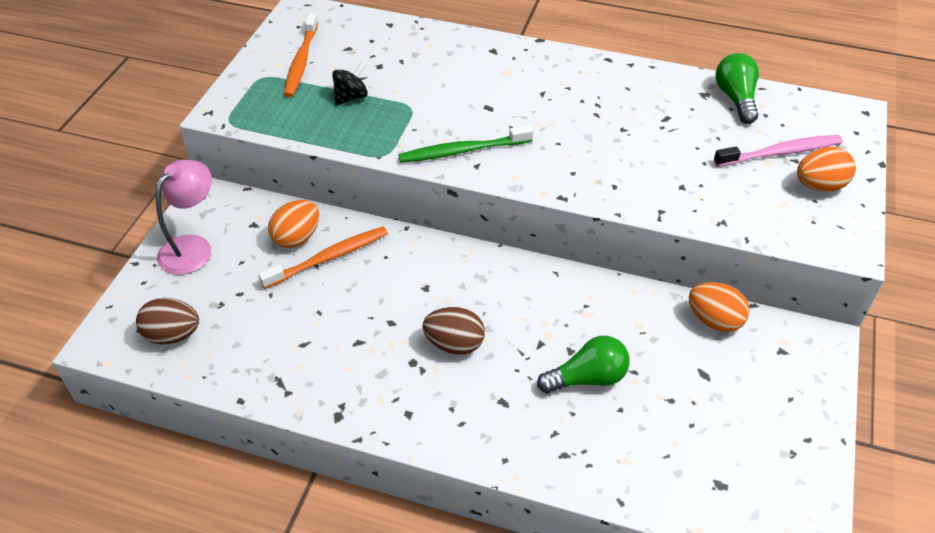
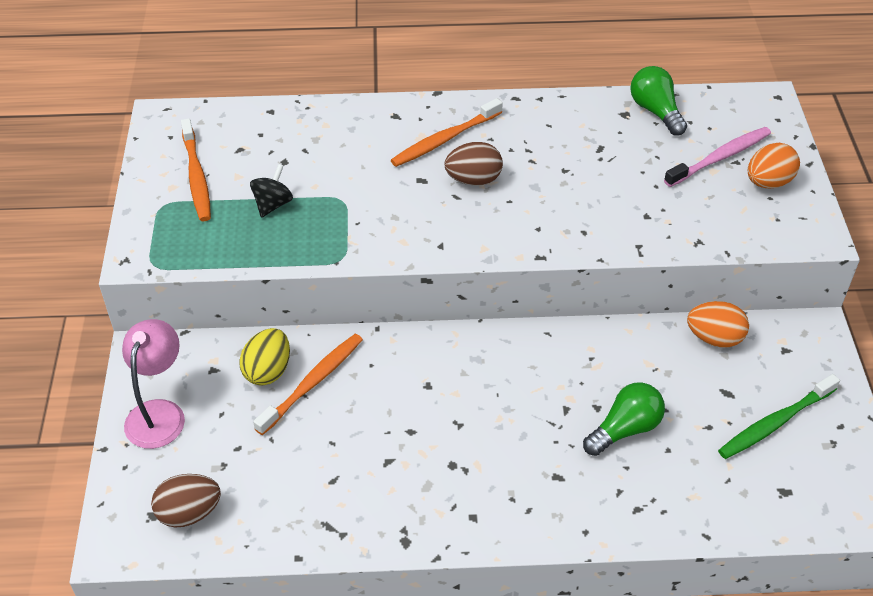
camera: 20 degrees left, 0 degrees up
orange egg [268,200,319,248] -> yellow egg [239,328,290,386]
green toothbrush [398,125,533,163] -> green toothbrush moved to [718,374,840,459]
brown egg [423,307,485,355] -> brown egg moved to [445,142,503,186]
none -> orange toothbrush [391,98,503,167]

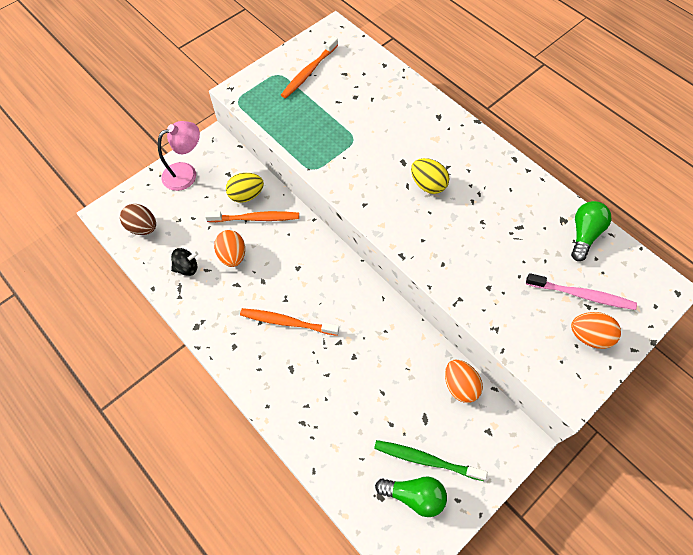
camera: 50 degrees right, 15 degrees up
black spinning top [250,164,293,218] -> black spinning top moved to [171,248,198,276]
orange toothbrush [391,98,503,167] -> orange toothbrush moved to [240,308,339,336]
brown egg [445,142,503,186] -> yellow egg [411,158,449,194]
green light bulb [583,382,665,456] -> green light bulb moved to [375,477,447,517]
none -> orange egg [214,230,245,267]

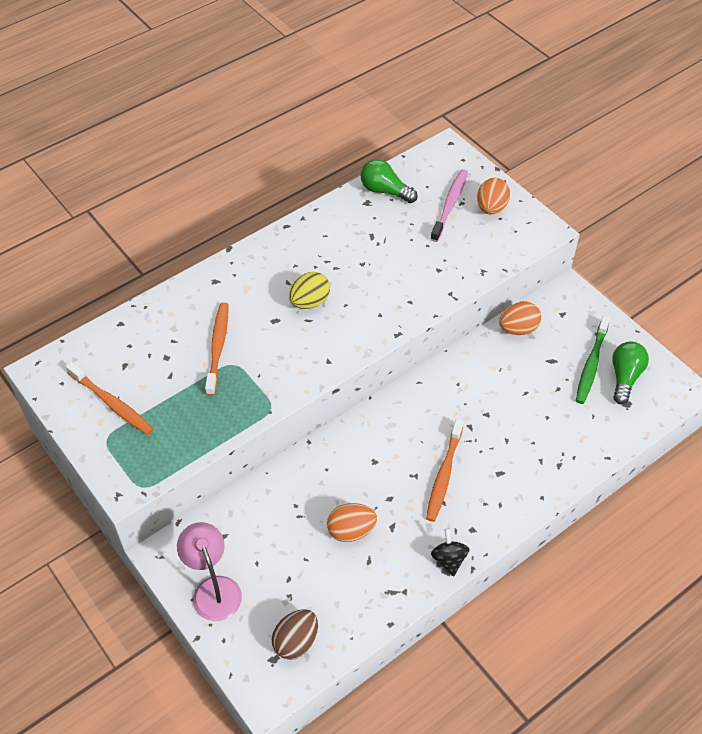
camera: 85 degrees left, 10 degrees down
black spinning top [171,248,198,276] -> black spinning top moved to [431,528,470,577]
orange toothbrush [205,211,299,222] -> orange toothbrush moved to [205,302,229,396]
yellow egg [226,173,264,203] -> none

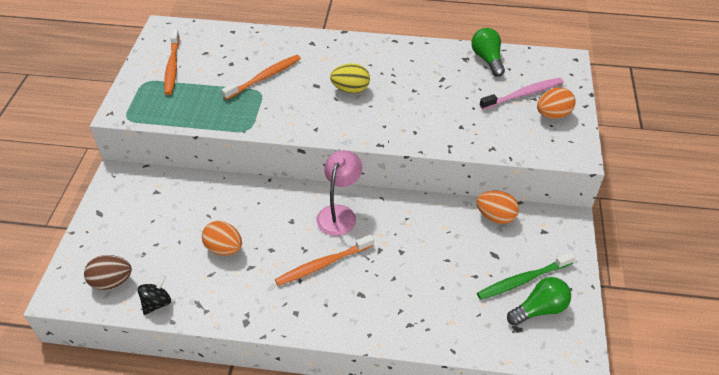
camera: 45 degrees right, 5 degrees down
pink lamp [177,522,242,621] -> pink lamp moved to [317,150,362,236]
black spinning top [431,528,470,577] -> black spinning top moved to [138,275,171,315]

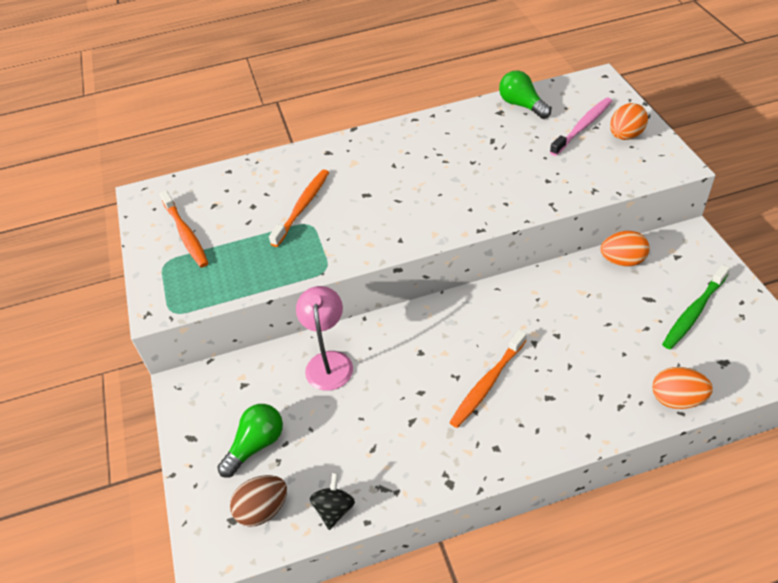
camera: 20 degrees left, 0 degrees up
orange egg [202,221,242,256] -> orange egg moved to [652,367,713,409]
pink lamp [317,150,362,236] -> pink lamp moved to [296,286,353,391]
yellow egg [330,63,370,93] -> none
green light bulb [507,277,571,326] -> green light bulb moved to [217,404,283,478]

